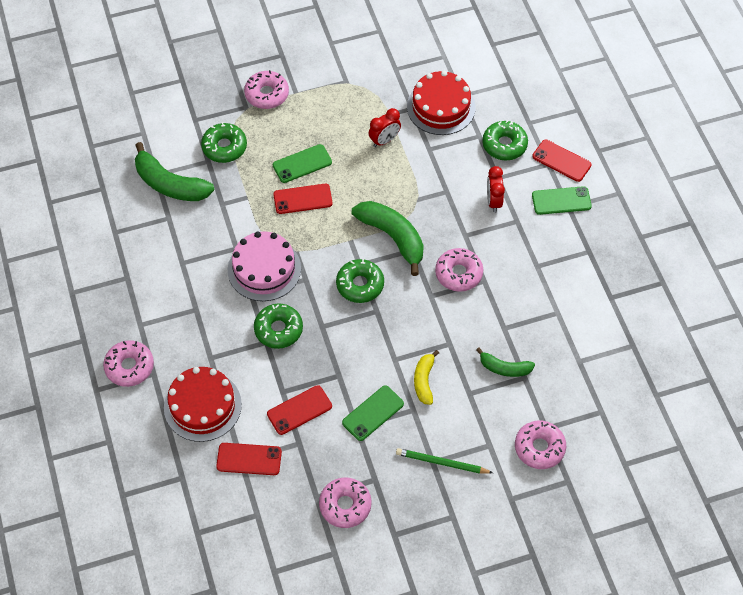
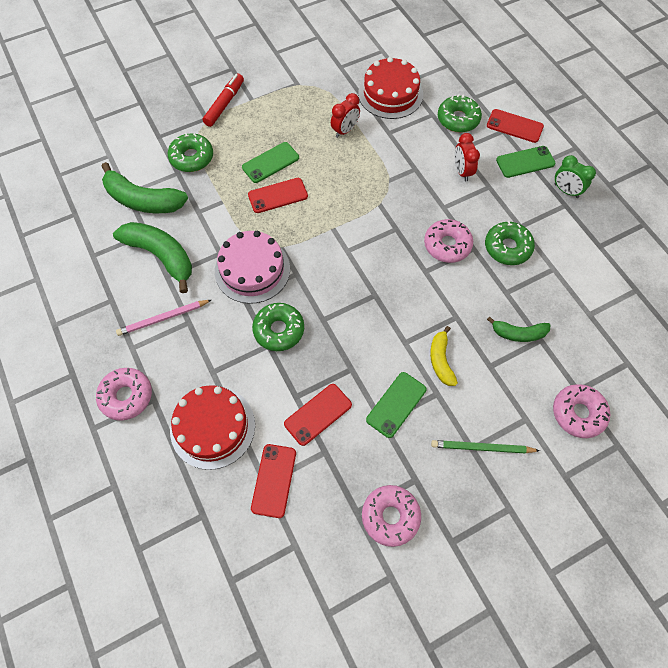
camera: 10 degrees left, 5 degrees up
red phone [216,443,282,475] -> red phone turned 75 degrees counterclockwise [251,444,296,518]
pink donut [244,70,289,109] -> red marker [203,73,244,127]
green donut [336,259,384,303] -> green donut moved to [485,221,535,265]
green banana [352,201,424,276] -> green banana moved to [113,222,192,293]
none -> pink pencil [116,300,211,336]
none -> green clock [554,155,596,198]

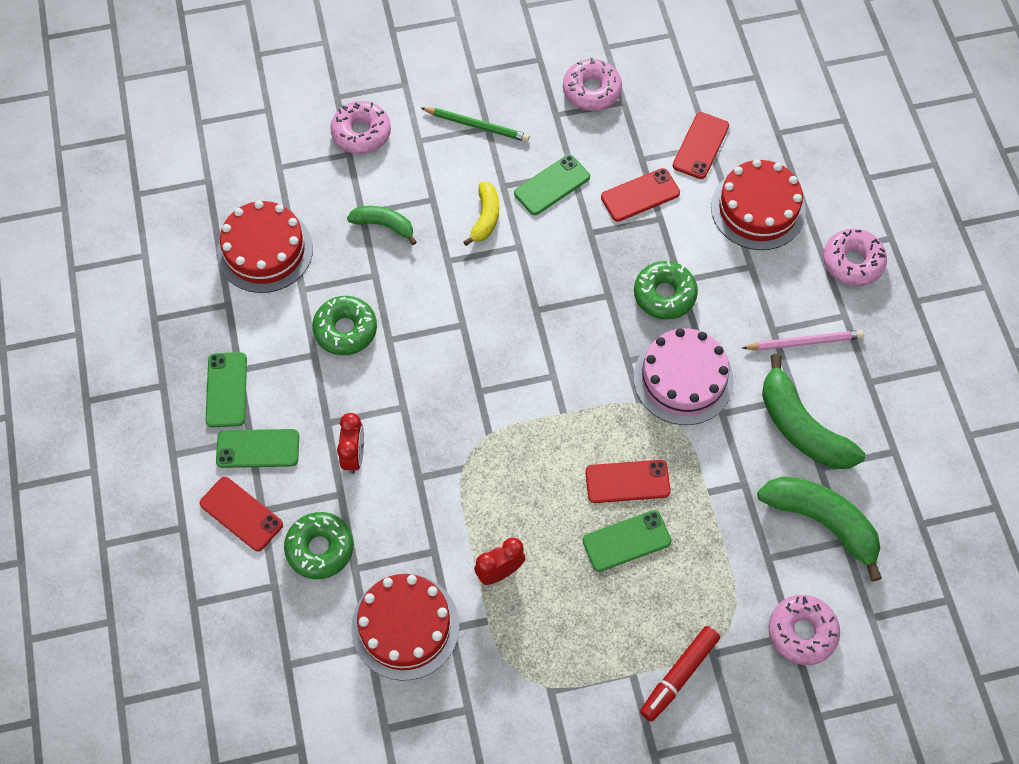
camera: 165 degrees left, 0 degrees up
green donut [168,133,213,172] -> none
pink donut [424,219,473,263] -> pink donut moved to [768,595,840,665]
green clock [554,155,596,198] -> green phone [206,352,247,427]
none -> red cake [217,200,313,293]

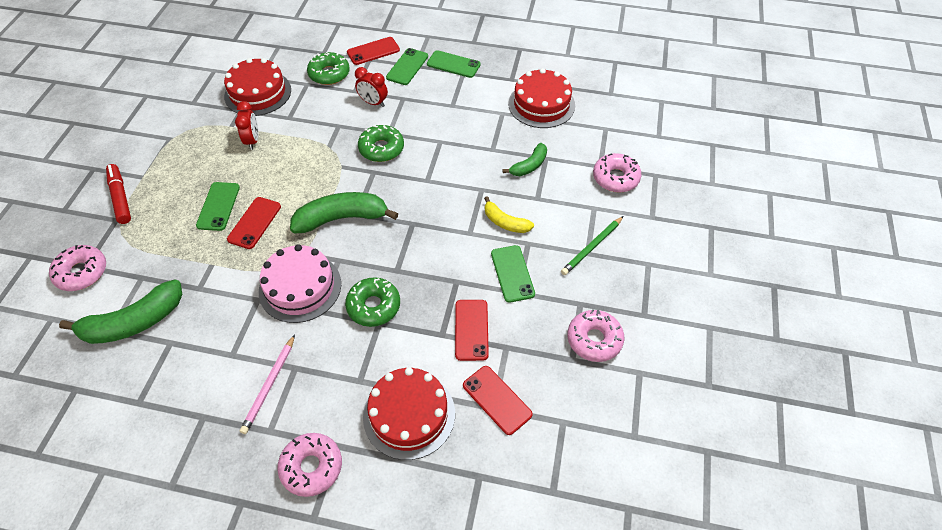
camera: 115 degrees right, 10 degrees down
green donut [312,296,377,355] -> green donut moved to [358,125,404,162]
green banana [762,354,865,469] -> green banana moved to [290,192,398,233]

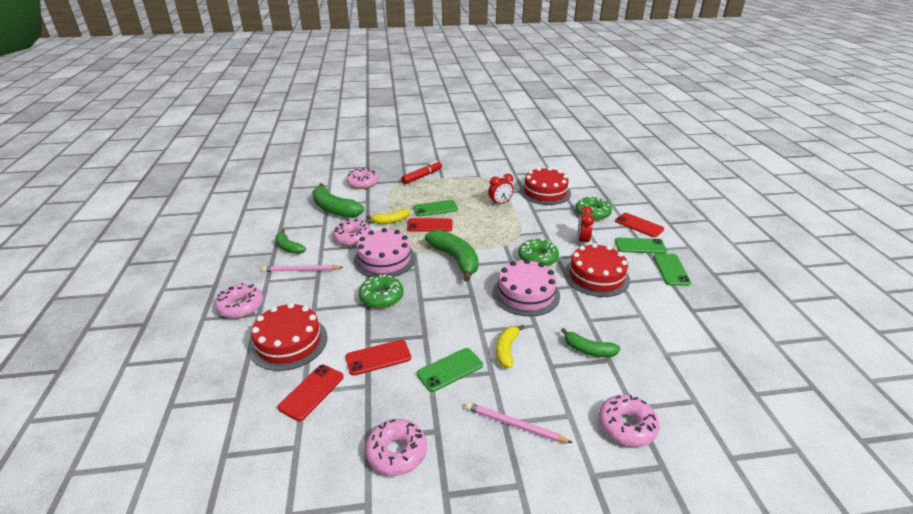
camera: 70 degrees right, 20 degrees down
red cake [508,68,575,128] -> red cake moved to [564,243,630,297]
green pencil [561,216,624,275] -> pink pencil [465,402,573,443]
none -> green banana [276,229,306,254]
none -> pink donut [333,219,371,246]
none -> yellow banana [366,209,410,224]
none -> pink cake [492,259,560,317]

